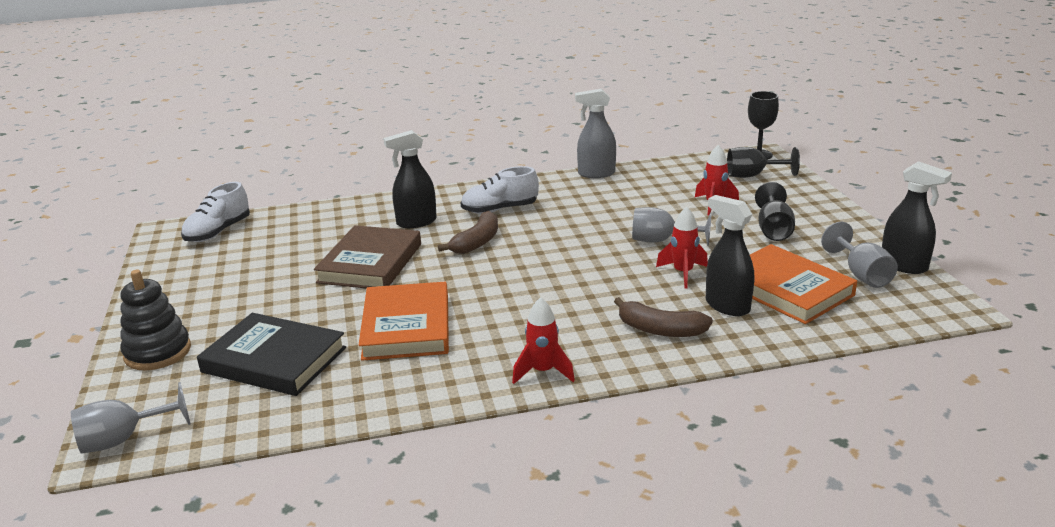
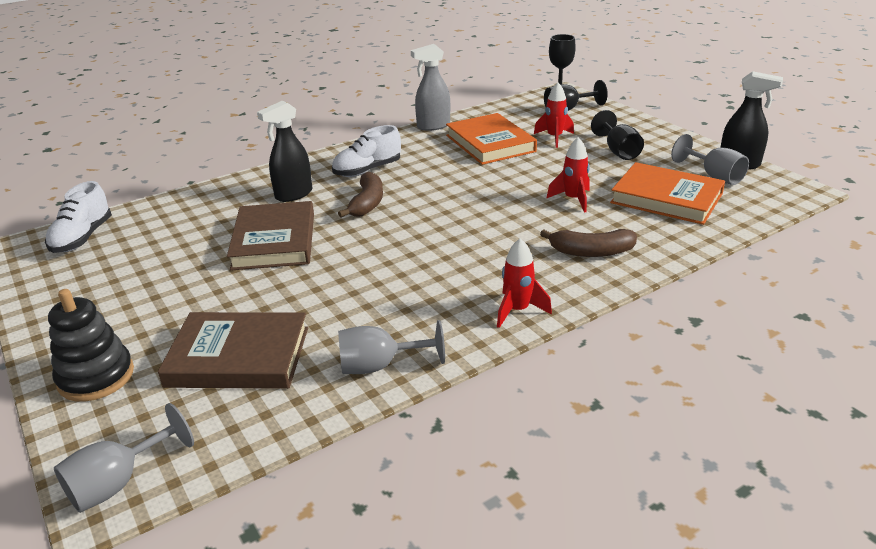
camera: 20 degrees left, 5 degrees up
black book [197,313,346,396] -> brown book [158,312,308,389]
orange book [359,282,449,361] -> orange book moved to [446,113,537,165]
grey goblet [632,207,712,246] -> grey goblet moved to [338,320,445,374]
black spray bottle [706,195,754,316] -> none

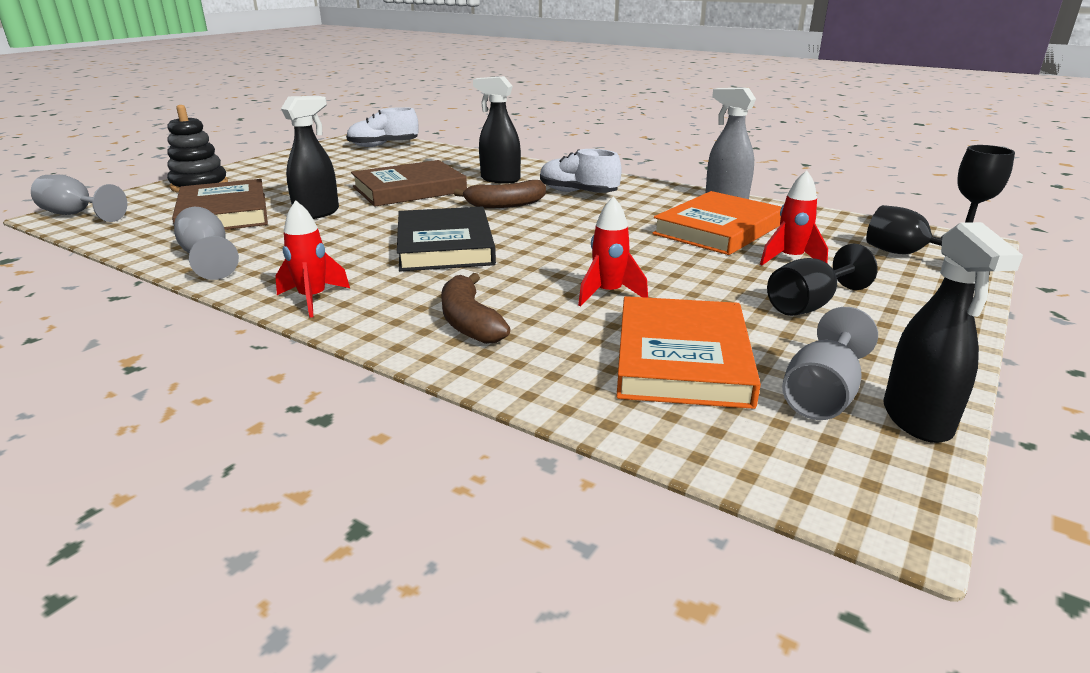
camera: 65 degrees right, 5 degrees down
none -> black spray bottle [281,96,339,219]
none -> black book [397,207,496,271]

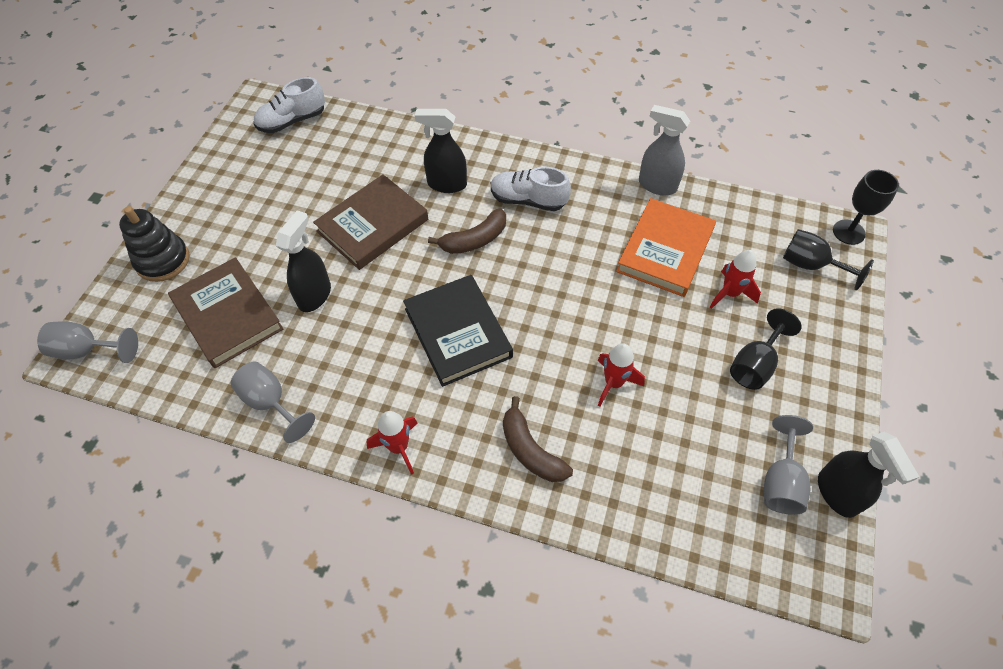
camera: 15 degrees left, 30 degrees up
orange book [616,296,761,409] -> none

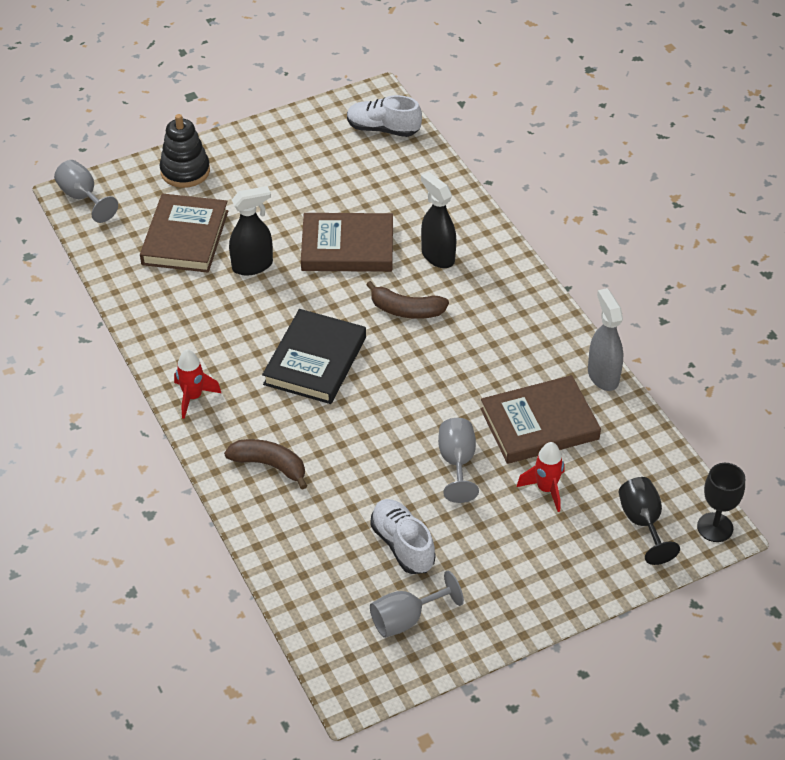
camera: 45 degrees right, 10 degrees down
grey goblet [231,362,315,443] -> grey goblet moved to [438,418,479,503]
white shoe [491,167,571,211] -> white shoe moved to [370,499,435,574]
brown banana [503,396,573,482] -> brown banana turned 105 degrees clockwise [224,439,307,490]
red rocket [597,343,645,407] -> none
orange book [616,198,716,297] -> brown book [480,375,601,464]
black goblet [730,308,802,390] -> none
black spray bottle [818,432,919,518] -> none

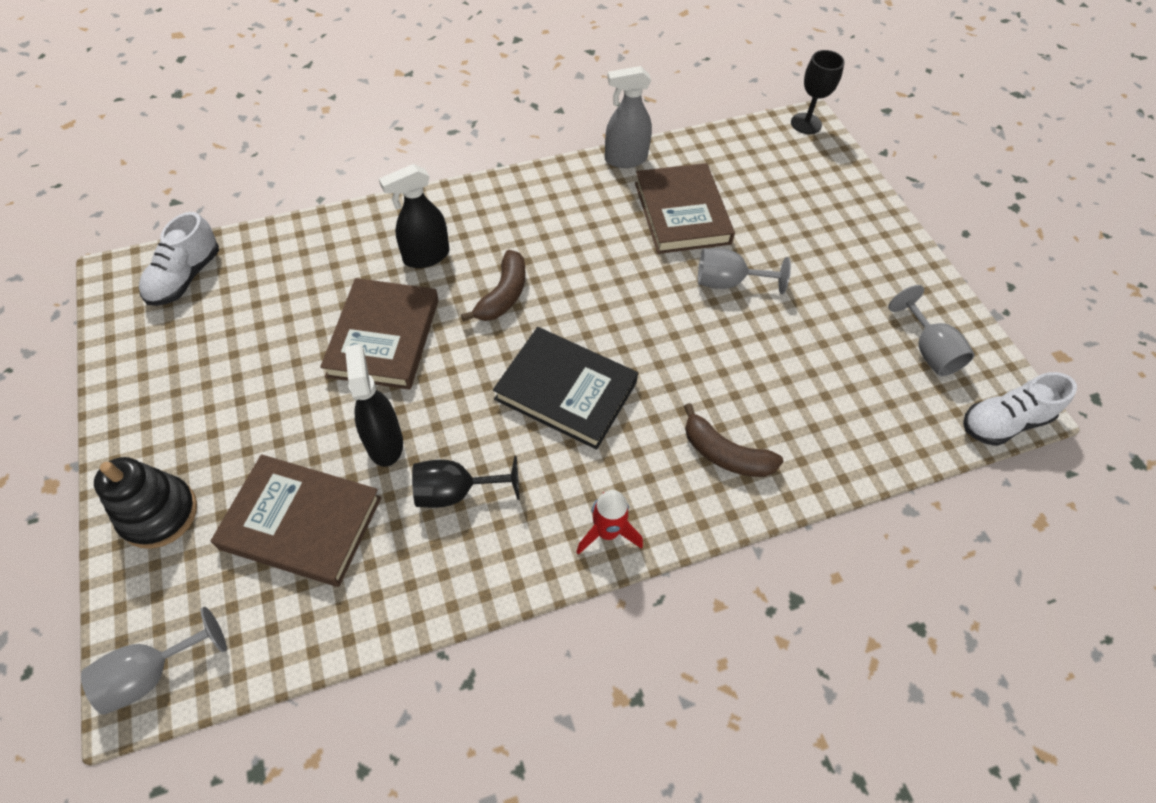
camera: 85 degrees left, 10 degrees up
brown banana [224,439,307,490] -> brown banana turned 90 degrees counterclockwise [684,403,784,477]
white shoe [370,499,435,574] -> white shoe moved to [963,372,1077,446]
red rocket [517,442,564,512] -> none
black goblet [619,477,680,565] -> black goblet moved to [412,456,519,508]

